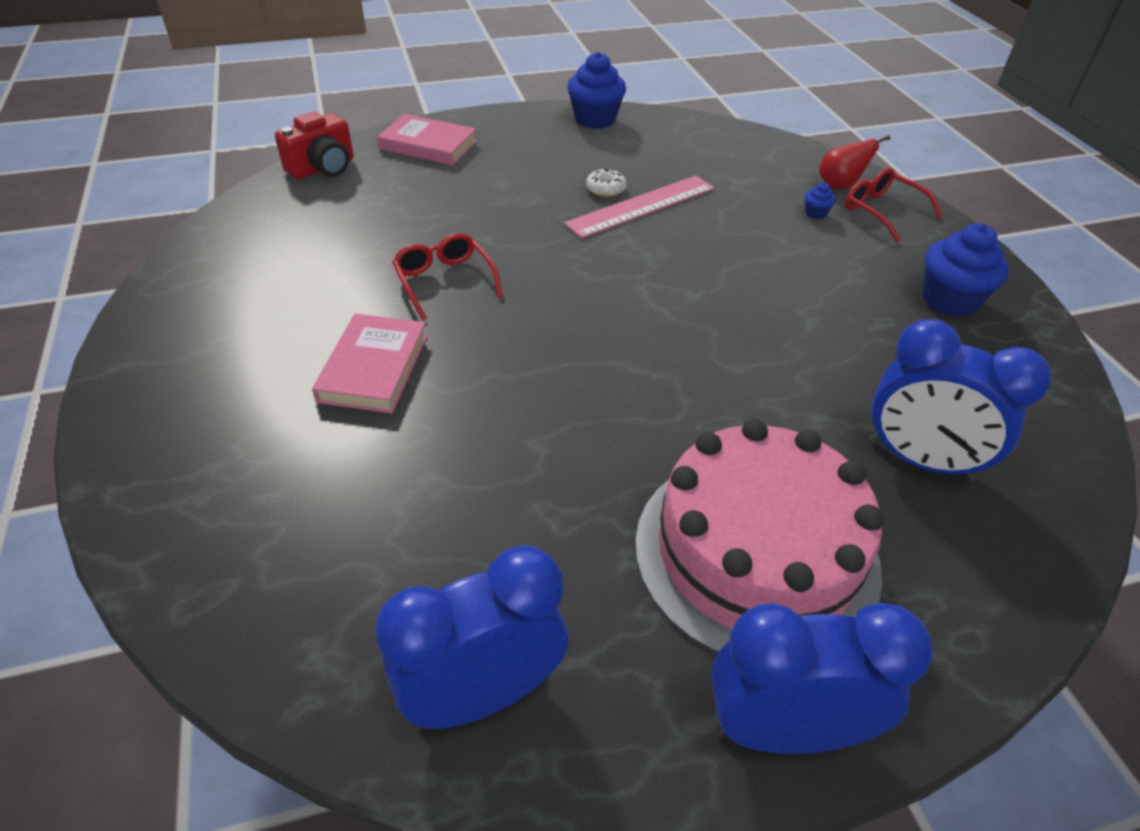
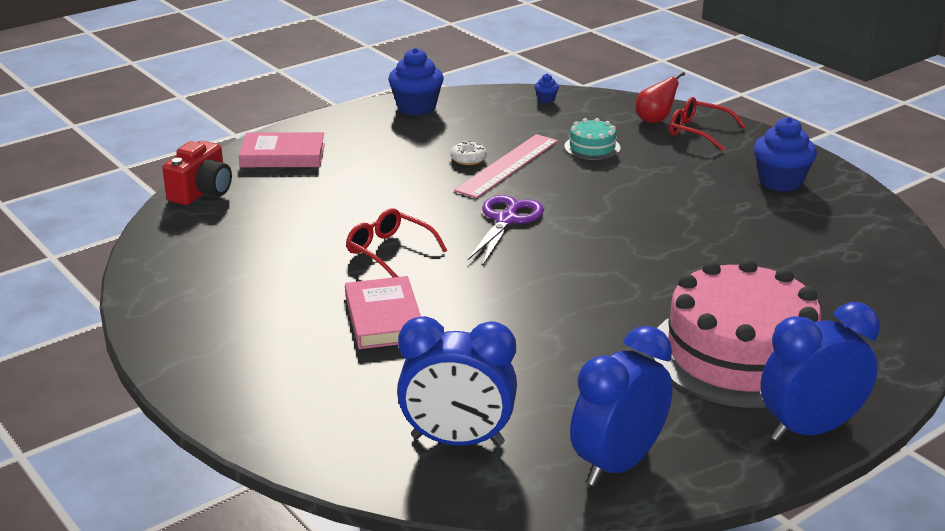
camera: 20 degrees left, 15 degrees down
blue cupcake [805,182,836,219] -> blue cupcake moved to [535,74,559,103]
blue clock [869,319,1051,481] -> blue clock moved to [397,316,517,446]
none -> purple scissors [468,195,544,265]
none -> turquoise cake [564,118,621,160]

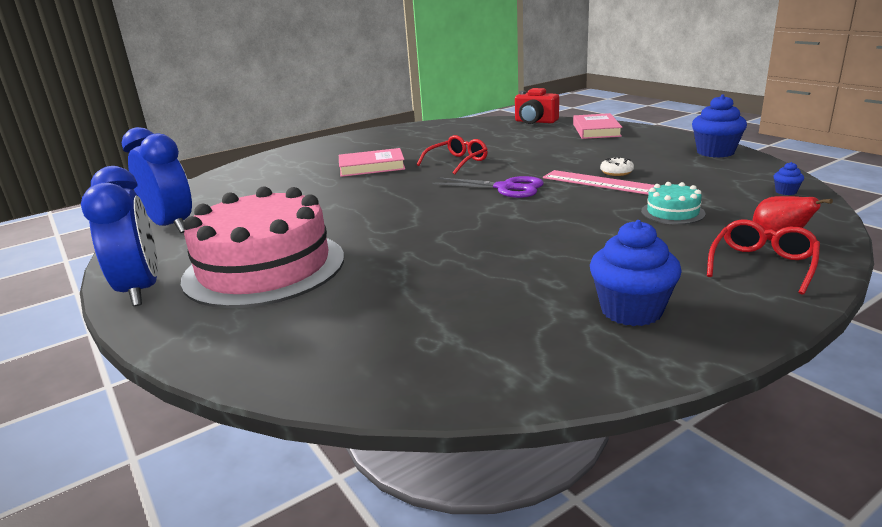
camera: 95 degrees right, 5 degrees down
blue clock [397,316,517,446] -> none

